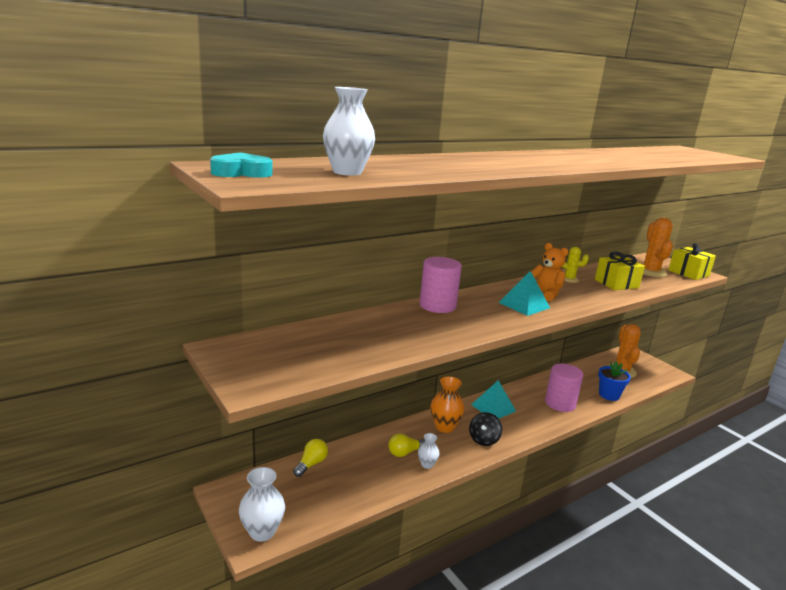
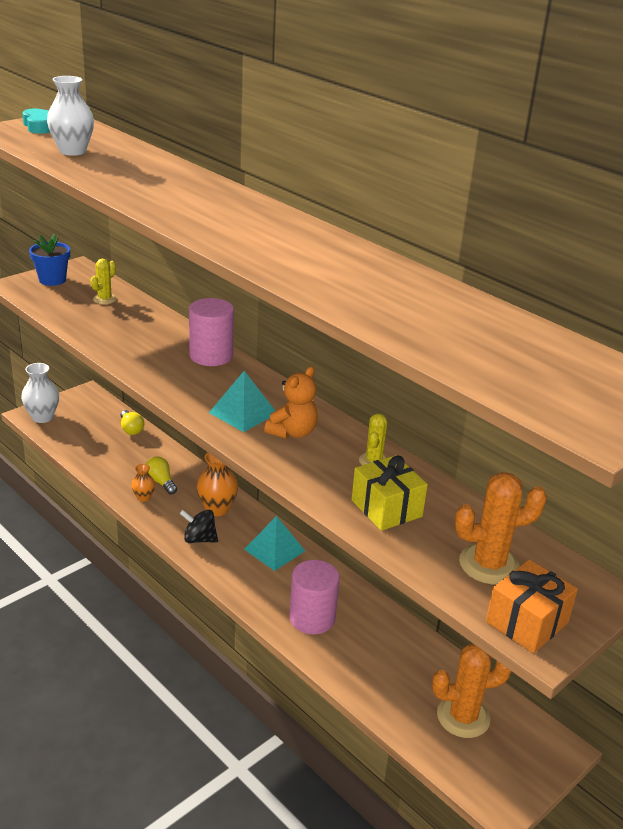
camera: 80 degrees right, 10 degrees up
yellow light bulb [293,439,328,477] -> yellow light bulb turned 45 degrees clockwise [120,410,144,435]
white vase [418,433,439,469] -> orange vase [131,464,155,502]
blue flower pot [598,361,631,401] -> blue flower pot moved to [29,233,70,286]
yellow gift [668,243,716,280] -> orange gift [486,559,578,653]
none -> yellow cactus [90,259,117,304]

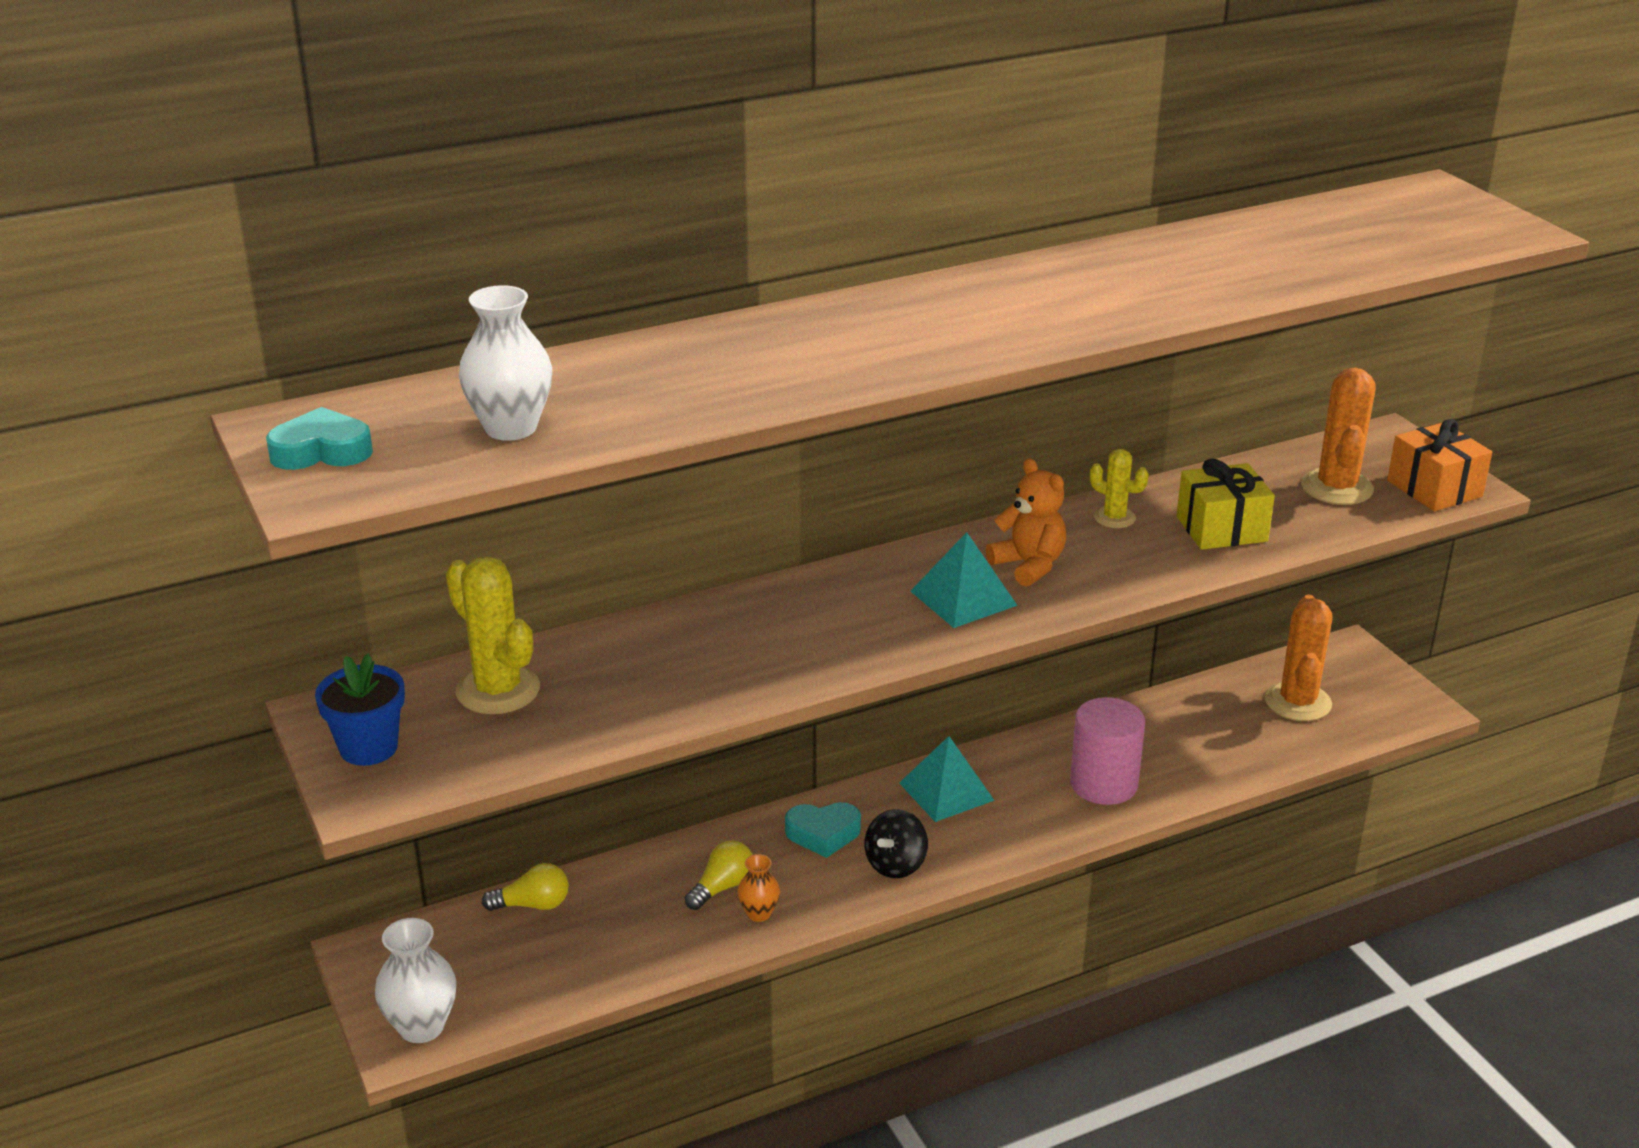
camera: 70 degrees left, 0 degrees up
yellow cactus [90,259,117,304] -> yellow cactus [446,556,540,714], size x1.74
yellow light bulb [146,456,177,494] -> yellow light bulb turned 150 degrees clockwise [685,840,753,910]
pink cylinder [189,298,234,366] -> none
orange vase [197,452,238,516] -> turquoise heart [785,802,861,858]

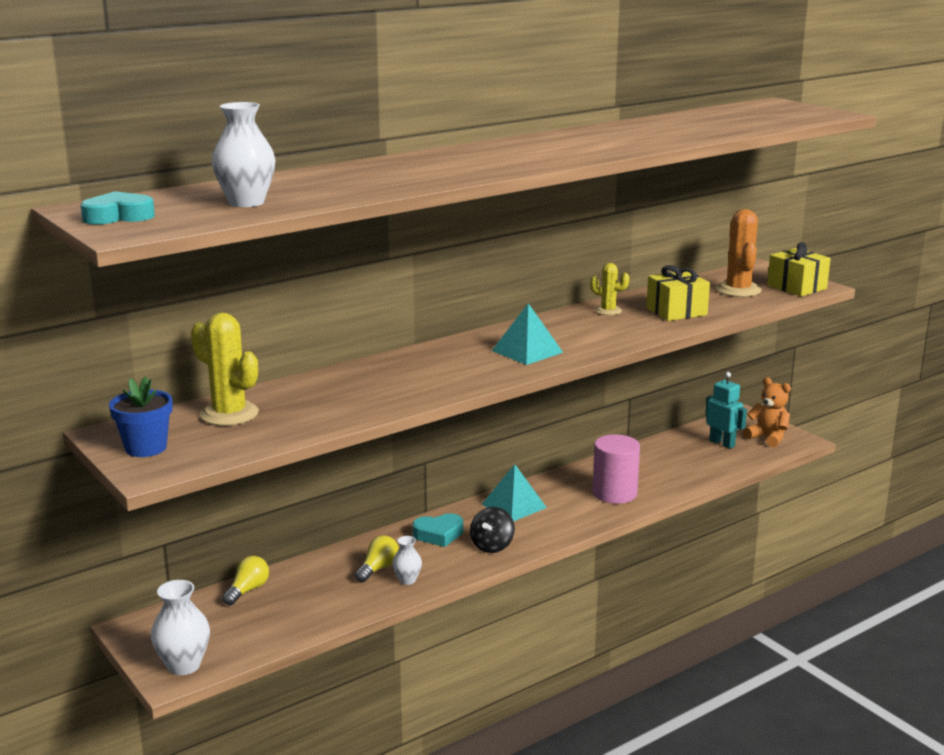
camera: 10 degrees left, 10 degrees down
yellow light bulb [482,863,569,911] -> yellow light bulb turned 45 degrees counterclockwise [222,556,269,605]
orange vase [737,854,780,922] -> white vase [392,536,422,585]
orange teddy bear [986,458,1066,587] -> orange teddy bear moved to [744,377,791,447]
orange cactus [1265,595,1333,721] -> turquoise robot [705,372,747,449]
orange gift [1387,419,1492,511] -> yellow gift [767,242,831,297]

